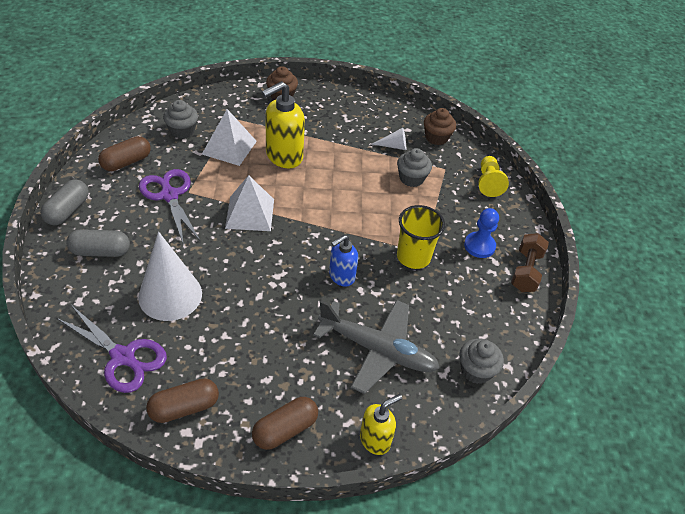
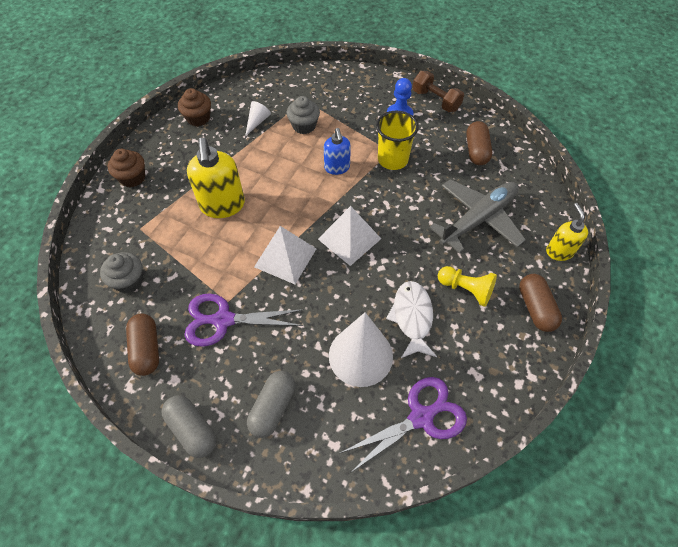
camera: 60 degrees left, 10 degrees up
brown capsule [146,378,219,423] -> brown capsule moved to [466,121,492,165]
white pyramid [202,109,257,166] -> white pyramid moved to [318,206,381,266]
blue soap dispenser [329,235,358,286] -> blue soap dispenser moved to [324,128,351,175]
brown cupcake [424,108,456,145] -> brown cupcake moved to [178,88,211,126]
grey cupcake [459,338,504,384] -> none
yellow pawn [478,156,509,197] -> yellow pawn moved to [438,266,497,307]
none -> white fish [386,281,437,358]

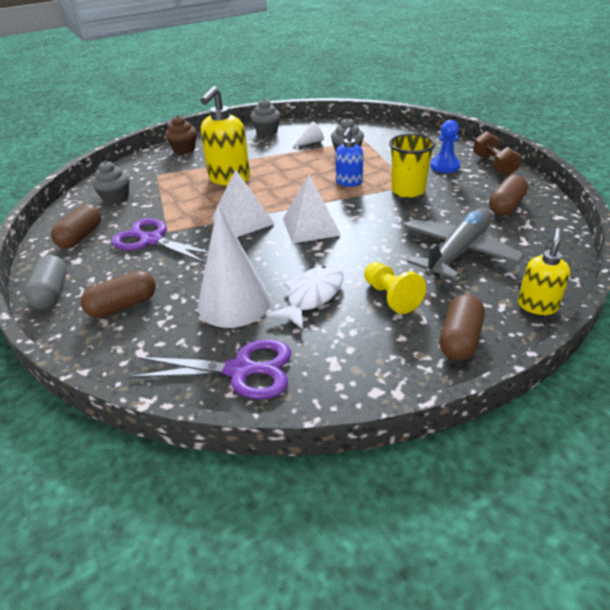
camera: 35 degrees right, 20 degrees down
brown cupcake [178,88,211,126] -> grey cupcake [251,99,280,136]
grey capsule [247,371,295,438] -> brown capsule [81,270,156,318]
grey plane [429,179,526,254] -> grey plane turned 45 degrees counterclockwise [404,208,524,280]

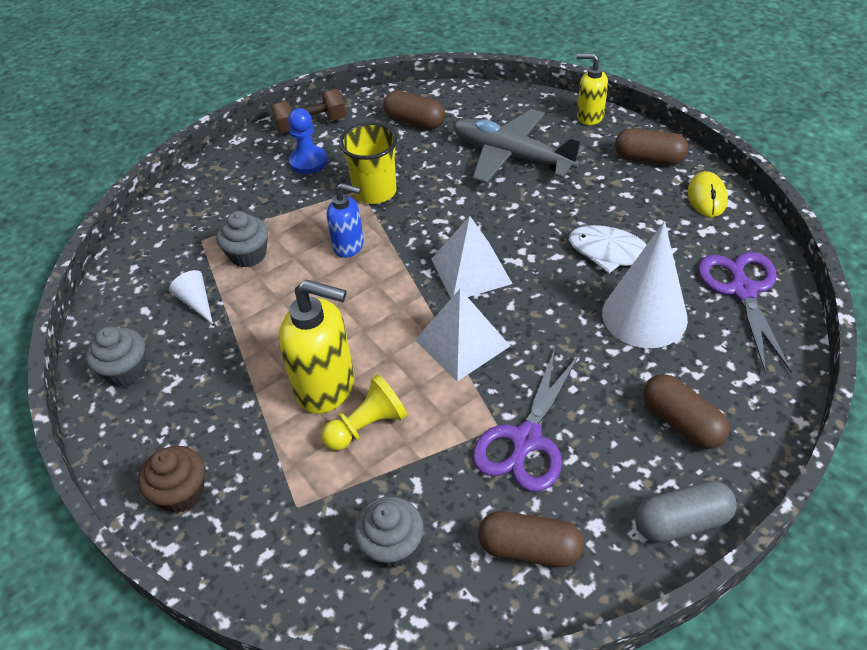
camera: 95 degrees left, 10 degrees up
yellow pawn [364,262,426,314] -> yellow pawn moved to [321,374,407,450]
none -> yellow mouse [688,171,728,217]

